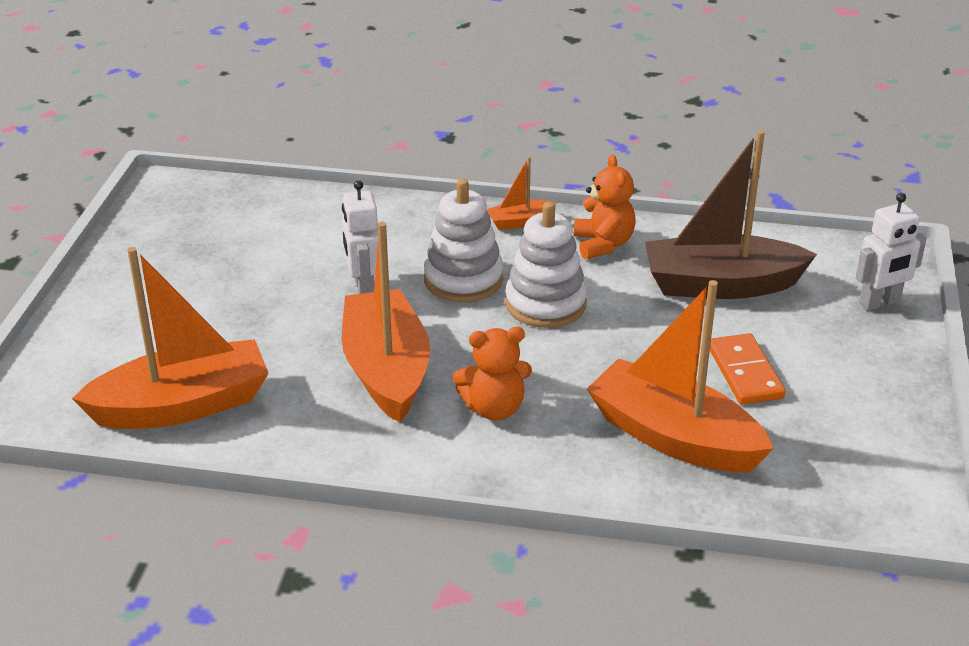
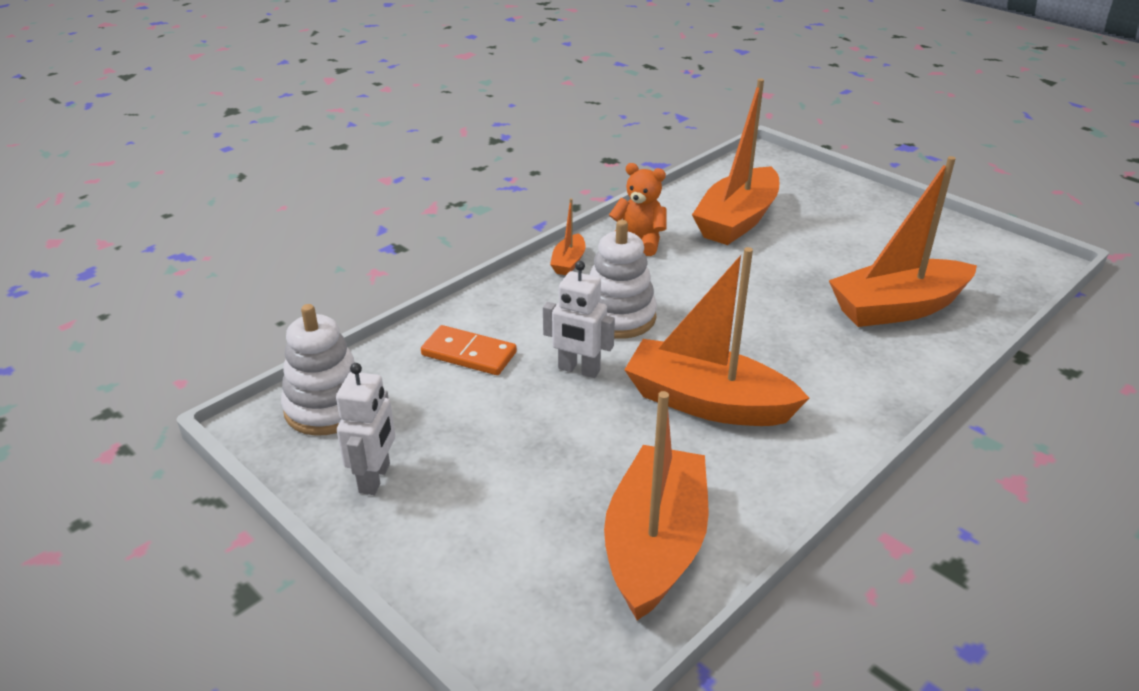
camera: 55 degrees left, 0 degrees up
orange teddy bear [453,327,532,420] -> none
white stacking toy [505,202,587,328] -> white stacking toy moved to [281,304,361,436]
brown boat [645,130,817,299] -> orange boat [692,79,779,245]
orange domino [710,333,786,405] -> orange domino moved to [421,325,517,375]
white robot [856,193,927,311] -> white robot moved to [336,363,395,495]

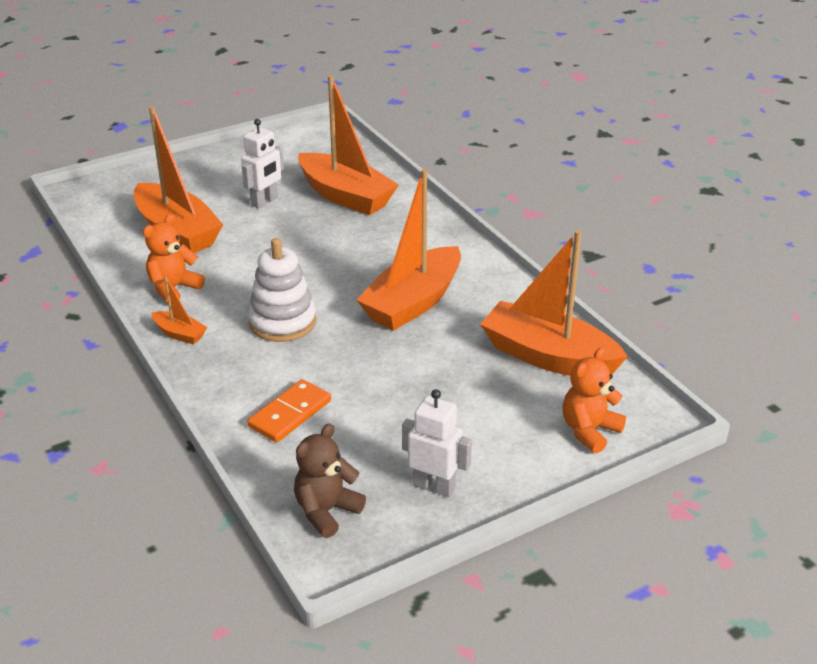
camera: 75 degrees left, 0 degrees up
white stacking toy [281,304,361,436] -> brown teddy bear [294,424,366,538]
white robot [543,261,615,378] -> white robot moved to [241,119,284,209]
orange boat [829,156,977,327] -> orange boat turned 45 degrees counterclockwise [298,75,399,215]
none -> orange teddy bear [563,348,626,454]

